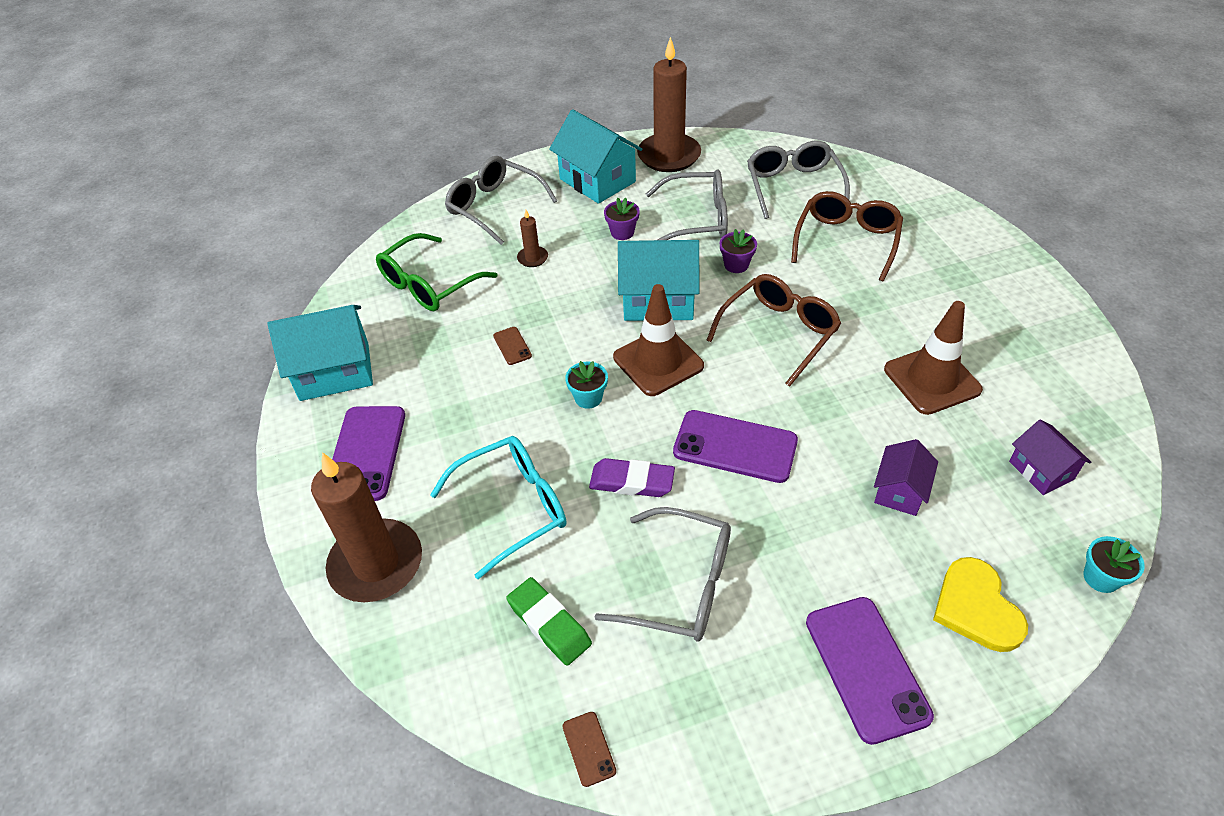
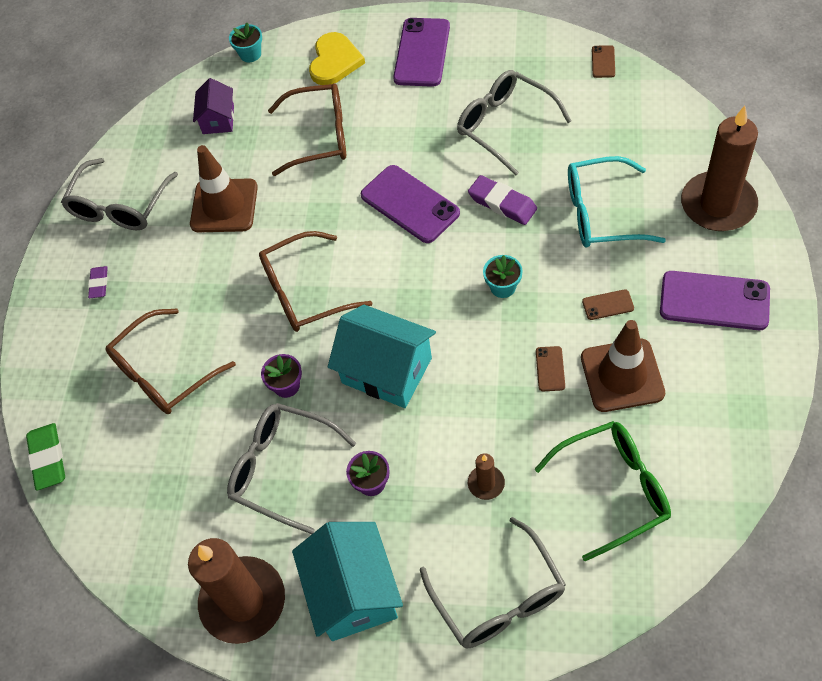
camera: 150 degrees left, 10 degrees up
turquoise house [268,305,373,401] -> none
purple phone [332,406,405,501] -> purple phone turned 75 degrees clockwise [660,271,770,330]
green eraser [506,577,592,666] -> green eraser moved to [26,423,65,491]
brown traffic cone [613,284,704,396] -> brown traffic cone moved to [581,320,665,412]
grey glasses [747,141,850,219] -> grey glasses moved to [61,158,178,230]
purple house [874,439,938,516] -> brown glasses [268,83,346,176]
none -> purple eraser [88,266,108,298]
none -> brown phone [582,289,634,320]

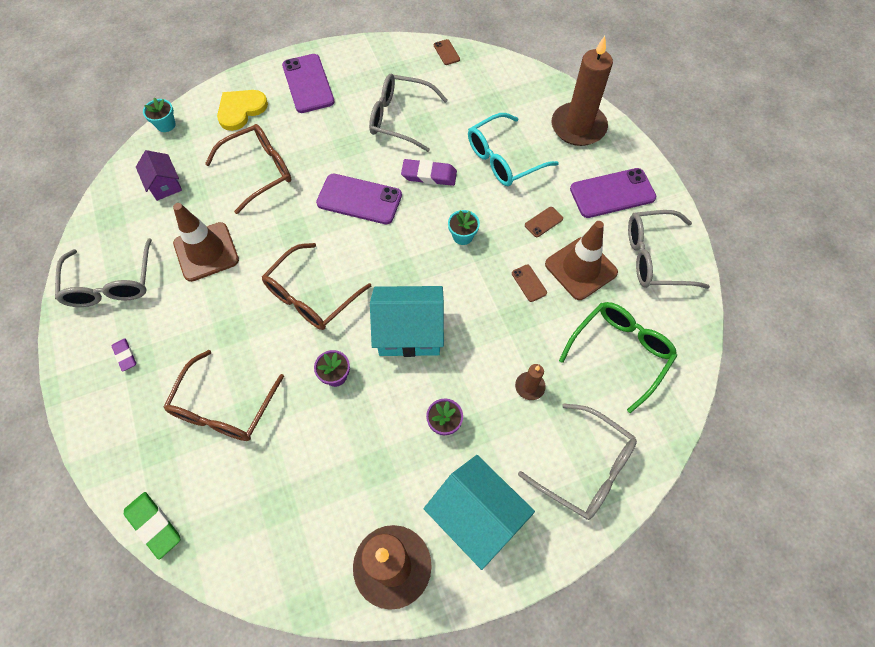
camera: 35 degrees left, 5 degrees up
grey glasses [227,403,356,534] -> grey glasses moved to [628,210,710,289]
yellow heart [309,32,365,85] -> yellow heart turned 120 degrees counterclockwise [217,90,268,131]

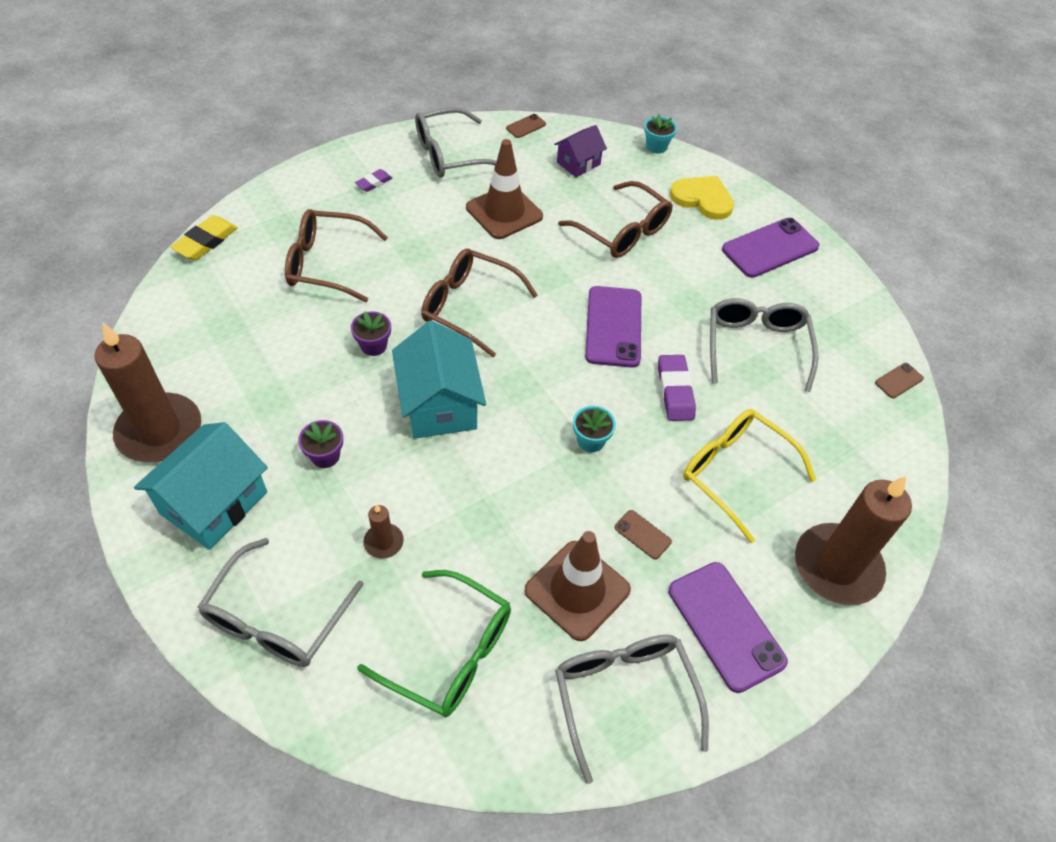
camera: 75 degrees right, 10 degrees down
green eraser [124,492,180,560] -> yellow eraser [170,215,238,260]
turquoise glasses [468,113,559,186] -> yellow glasses [683,409,816,543]
brown phone [512,265,547,302] -> brown phone moved to [506,114,546,138]

